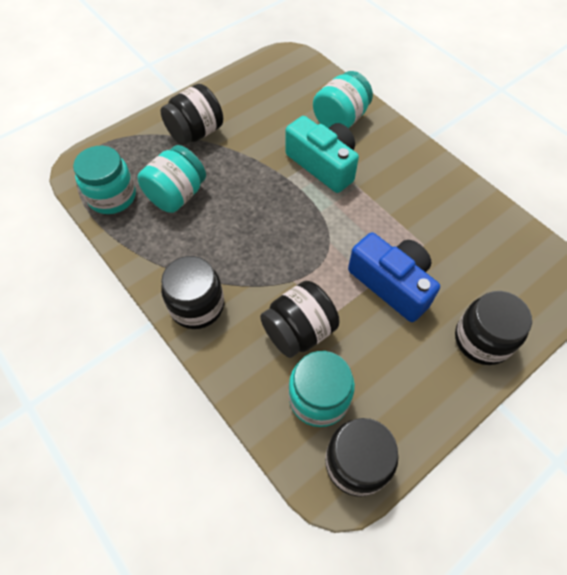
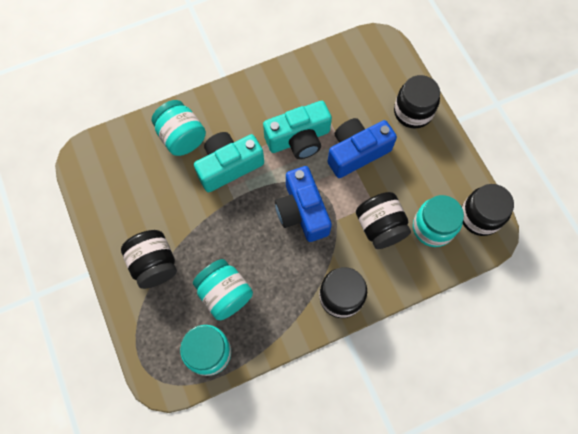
camera: 75 degrees left, 10 degrees up
none -> turquoise camera [263,101,332,159]
none -> blue camera [275,166,332,242]

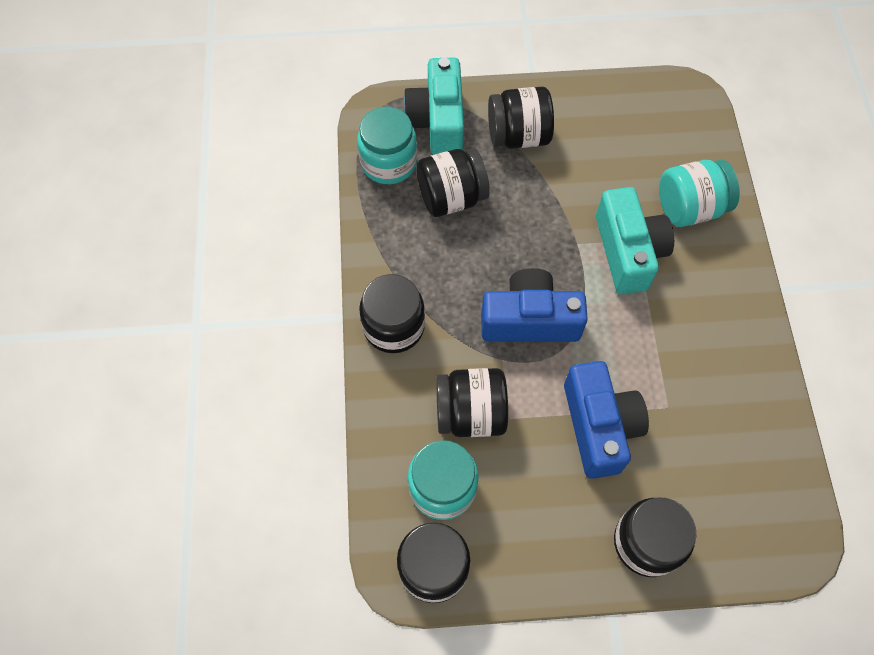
camera: 110 degrees right, 5 degrees down
turquoise jar [193,259,253,320] -> black jar [416,148,490,217]
turquoise camera [263,101,332,159] -> turquoise camera moved to [403,58,464,155]

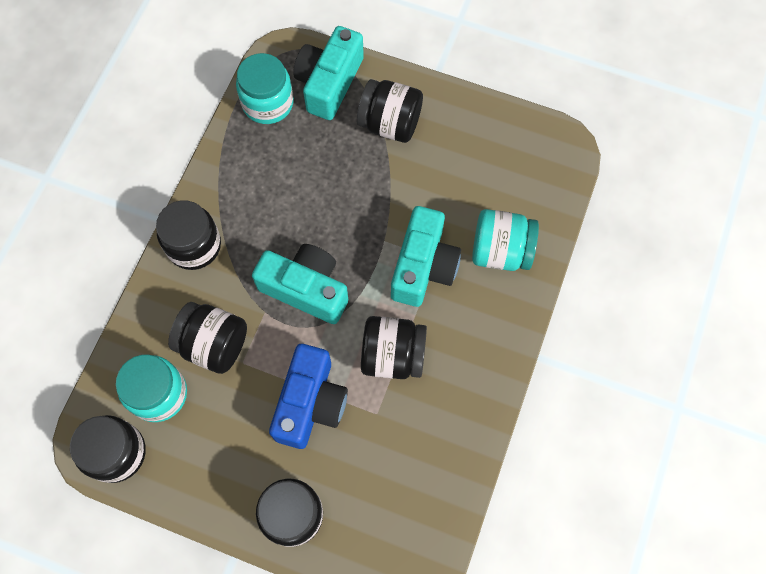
camera: 25 degrees right, 5 degrees up
black jar [416,148,490,217] -> black jar moved to [361,316,427,379]
blue camera [481,268,588,342] -> turquoise camera [252,244,348,324]

